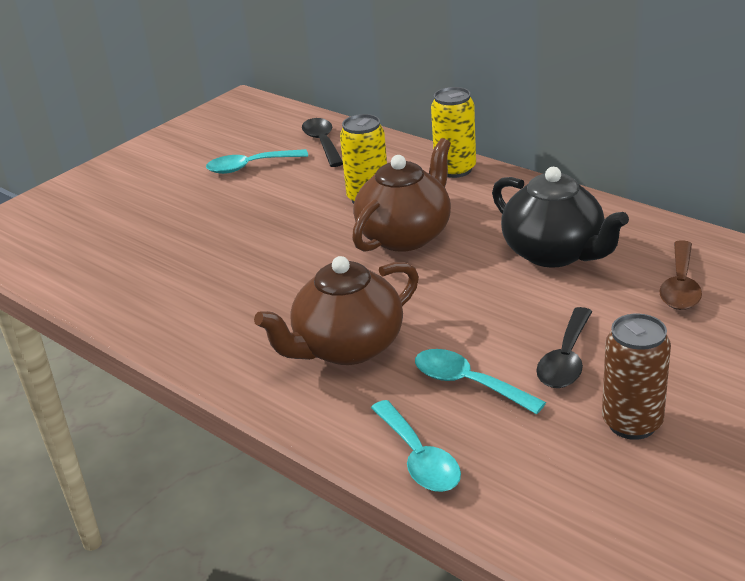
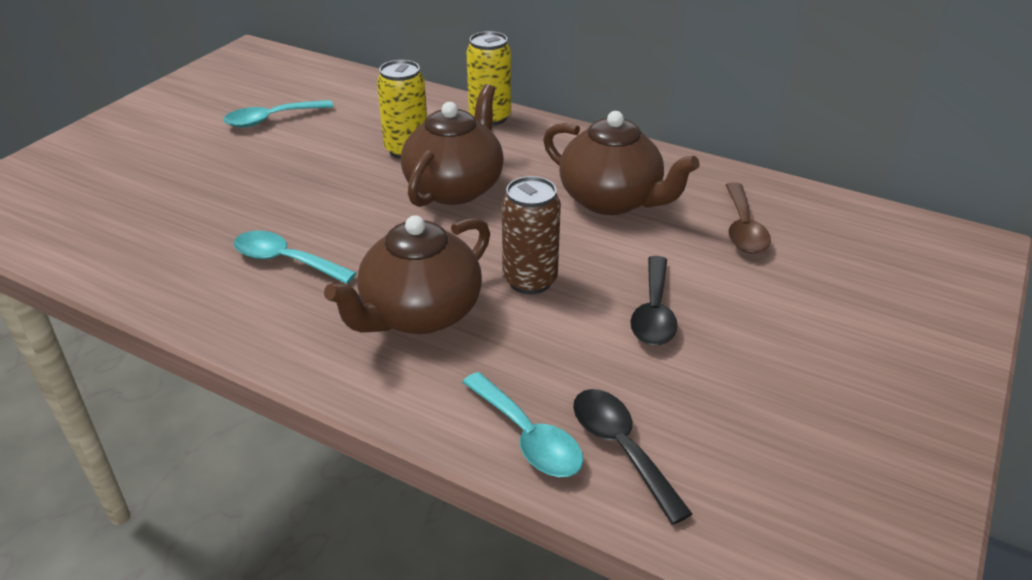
camera: 15 degrees left, 5 degrees up
black spoon [302,118,343,167] -> black spoon moved to [573,389,692,525]
turquoise spoon [415,349,546,414] -> turquoise spoon moved to [234,231,357,284]
black teapot [492,167,629,268] -> brown teapot [543,111,700,215]
brown can [602,314,671,440] -> brown can moved to [502,176,561,294]

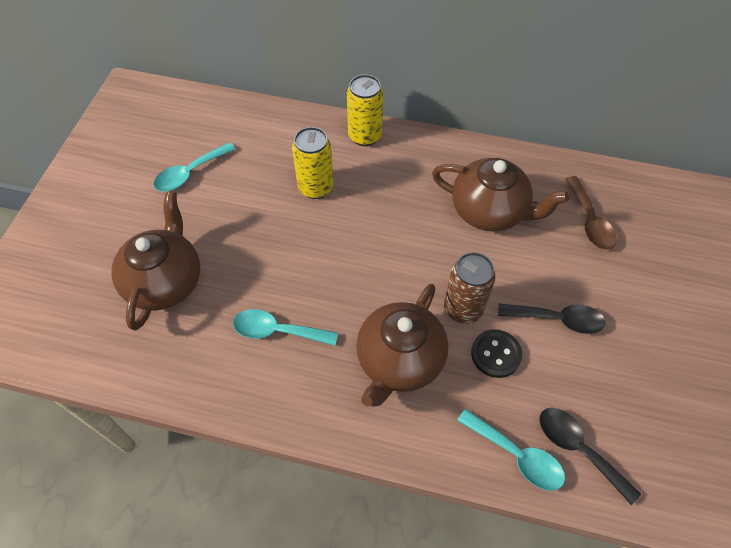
camera: 15 degrees left, 20 degrees up
brown teapot [401,84,504,207] -> brown teapot moved to [111,192,200,330]
black spoon [631,256,678,346] -> black spoon turned 75 degrees counterclockwise [498,304,606,334]
none -> black button [471,329,522,378]

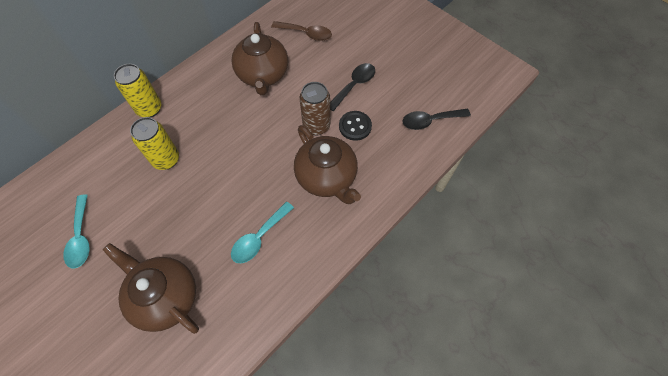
camera: 60 degrees left, 5 degrees up
brown teapot [432,158,569,232] -> brown teapot turned 120 degrees clockwise [231,22,288,95]
turquoise spoon [457,409,565,491] -> none

